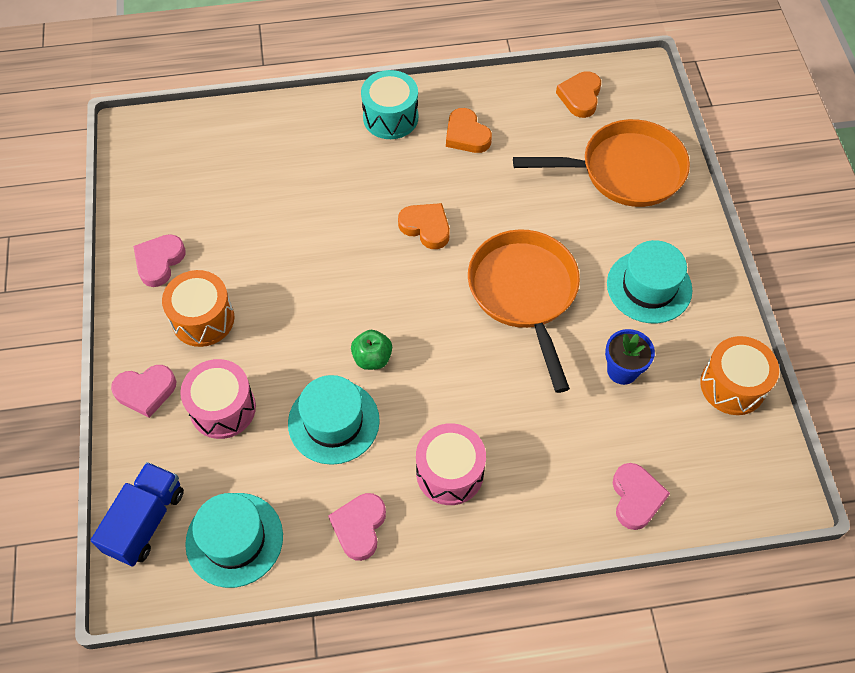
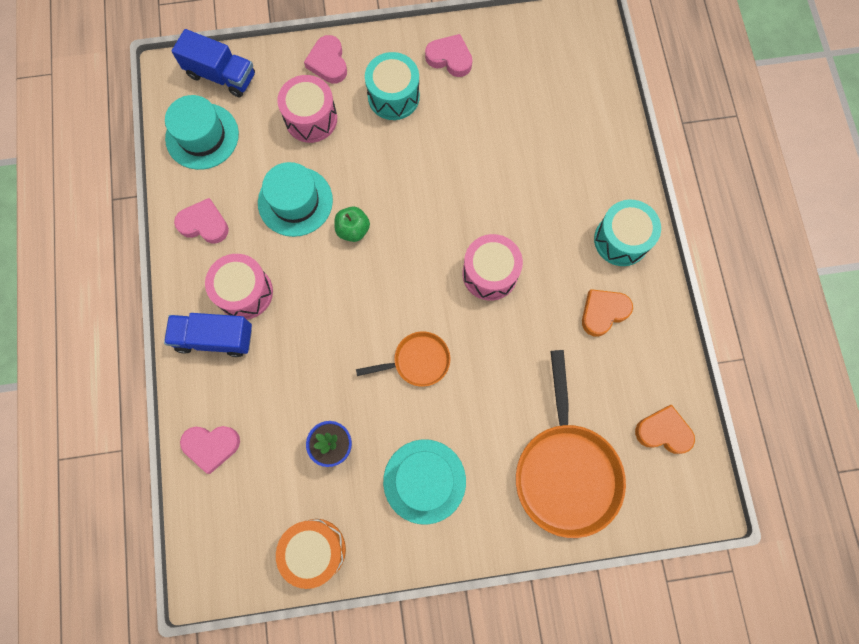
camera: 90 degrees right, 15 degrees up
orange drum [162,270,234,347] -> turquoise drum [365,52,420,120]
orange heart [398,203,450,249] -> pink drum [462,234,523,301]
orange pan [468,229,580,393] -> orange pan [356,331,450,387], size x0.54
none -> blue truck [164,313,252,357]

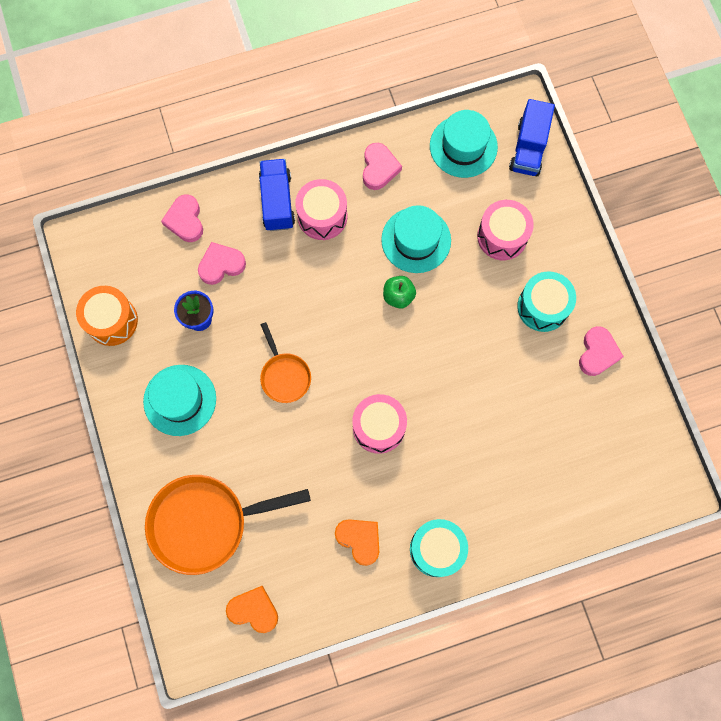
camera: 80 degrees right, 0 degrees up
pink heart [304,35,347,84] -> pink heart moved to [198,242,246,285]
orange heart [635,405,695,454] -> orange heart turned 75 degrees counterclockwise [226,586,278,633]

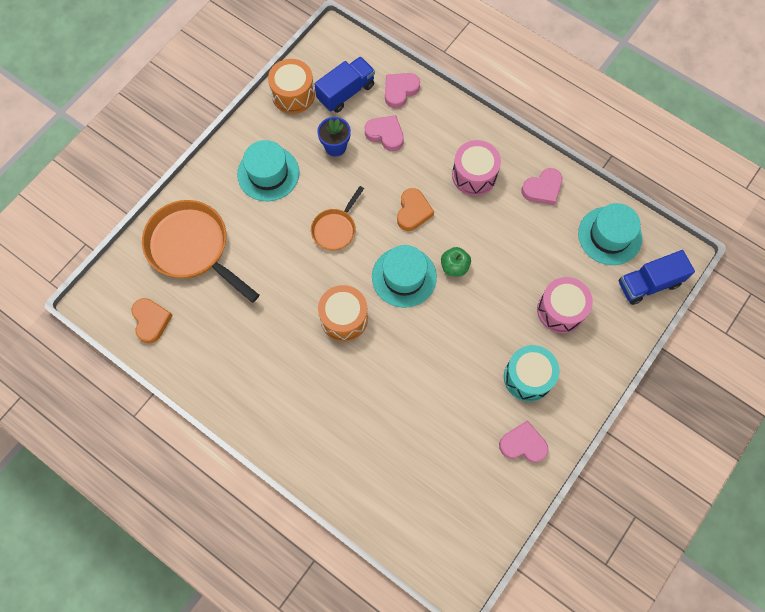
camera: 55 degrees right, 5 degrees down
blue truck [259,159,295,231] -> blue truck moved to [315,56,375,113]
orange heart [335,519,379,566] -> orange heart moved to [397,188,434,231]
pink drum [352,394,407,454] -> orange drum [318,285,368,341]
turquoise hat [381,205,451,273] -> turquoise hat moved to [372,245,437,308]
turquoise drum [410,519,468,577] -> none
pink heart [579,326,624,376] -> pink heart turned 150 degrees counterclockwise [499,420,549,463]

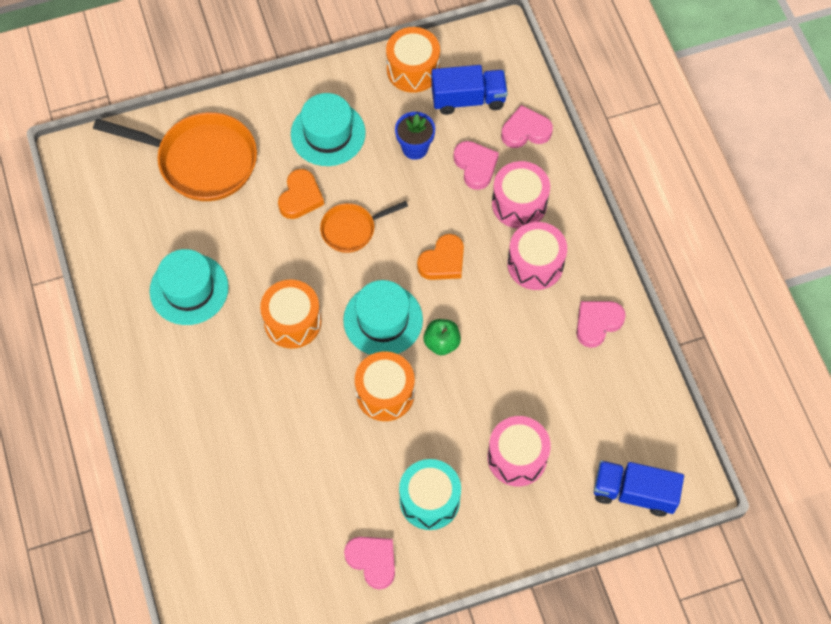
camera: 35 degrees right, 5 degrees down
orange heart [131,298,173,343] -> orange heart moved to [278,169,324,219]
orange pan [142,200,260,303] -> orange pan turned 120 degrees clockwise [93,112,257,201]
pink heart [522,168,562,205] -> pink heart turned 135 degrees clockwise [577,301,626,348]
turquoise hat [578,203,642,265] -> turquoise hat moved to [149,249,229,325]
none -> orange drum [355,351,415,421]
none -> pink drum [492,161,550,229]

